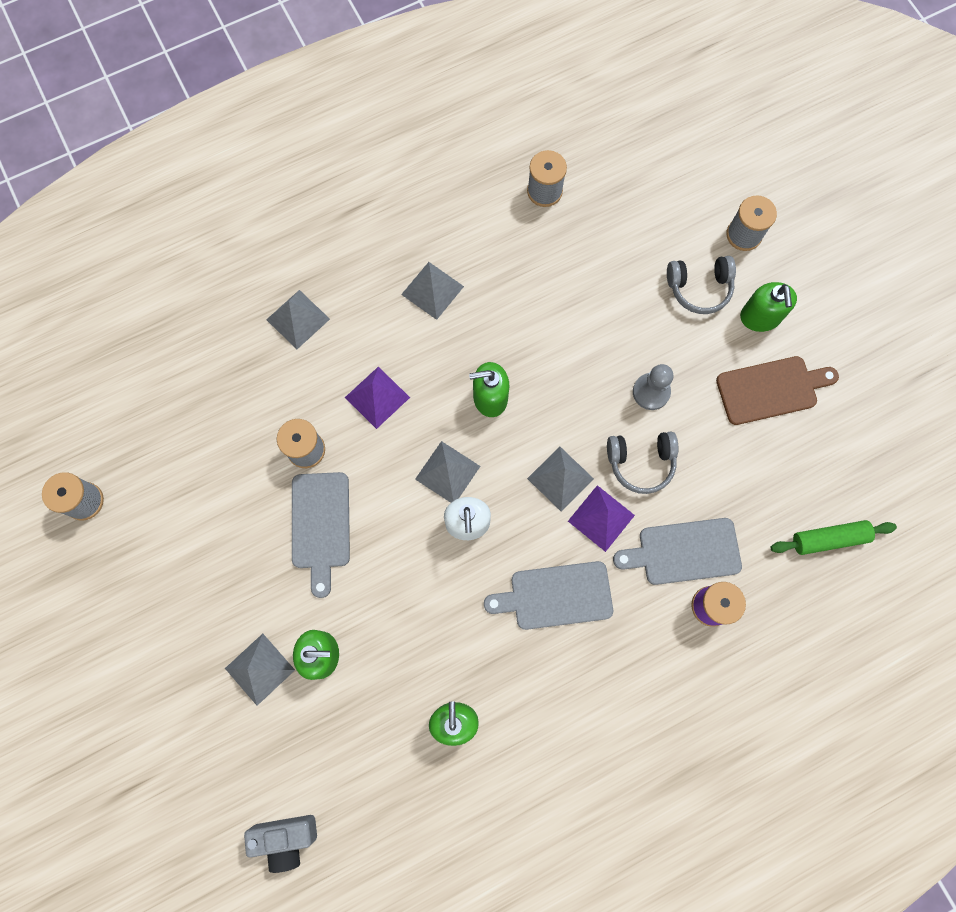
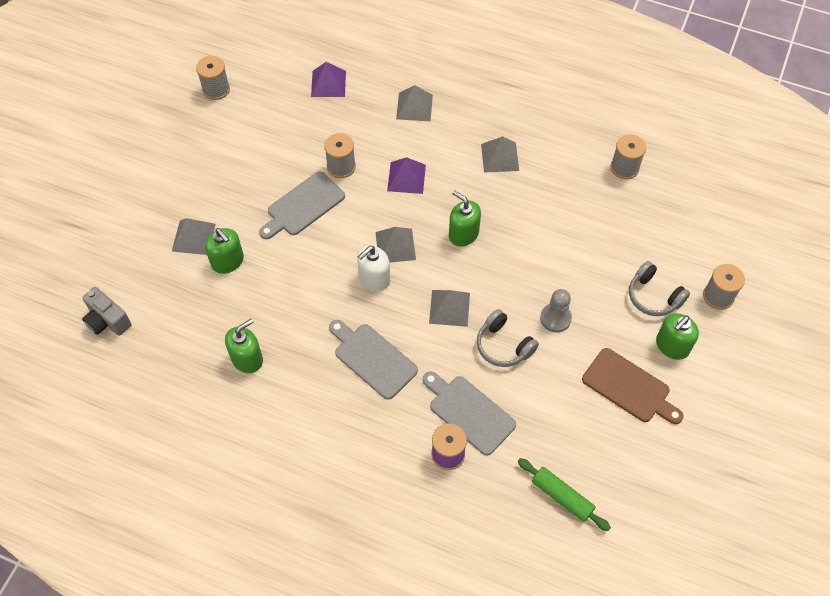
camera: 50 degrees right, 15 degrees down
purple pyramid [568,485,635,552] -> purple pyramid moved to [311,62,346,97]

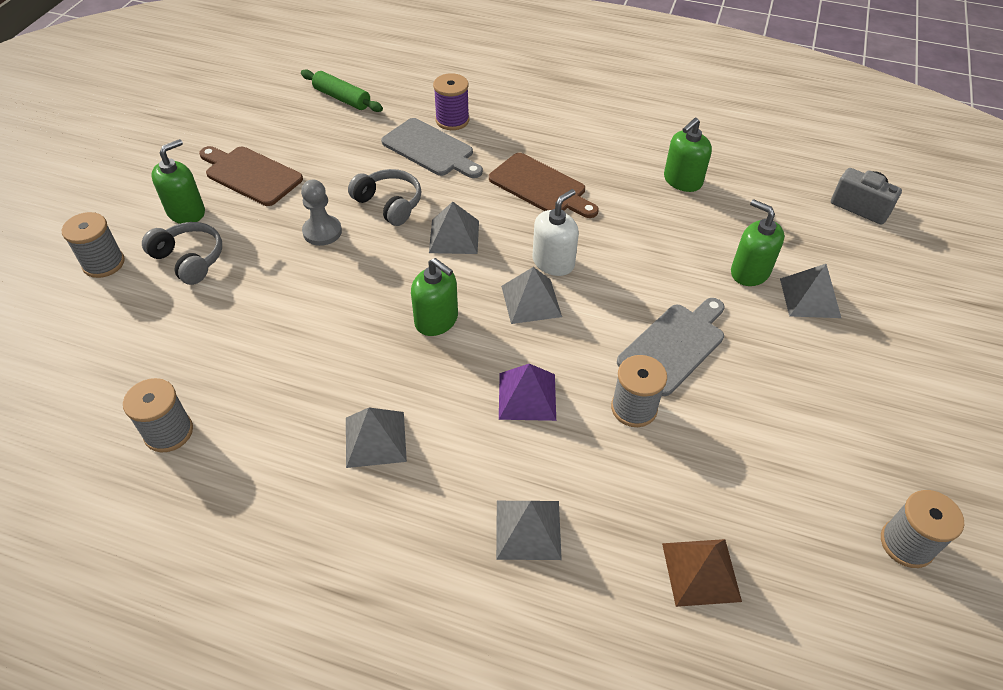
camera: 175 degrees right, 10 degrees down
purple pyramid [311,62,346,97] -> brown pyramid [662,539,742,607]
grey cutting board [329,320,418,400] -> brown cutting board [489,153,599,218]

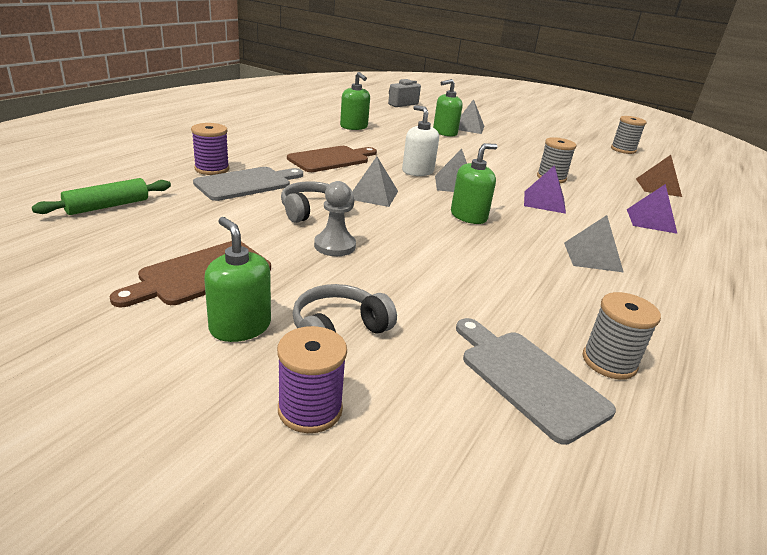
camera: 80 degrees left, 20 degrees down
grey spool [62,212,125,278] -> purple spool [277,326,347,433]
grey pyramid [496,501,562,560] -> purple pyramid [627,184,677,234]
grey cutting board [617,298,724,396] -> grey cutting board moved to [456,318,616,445]

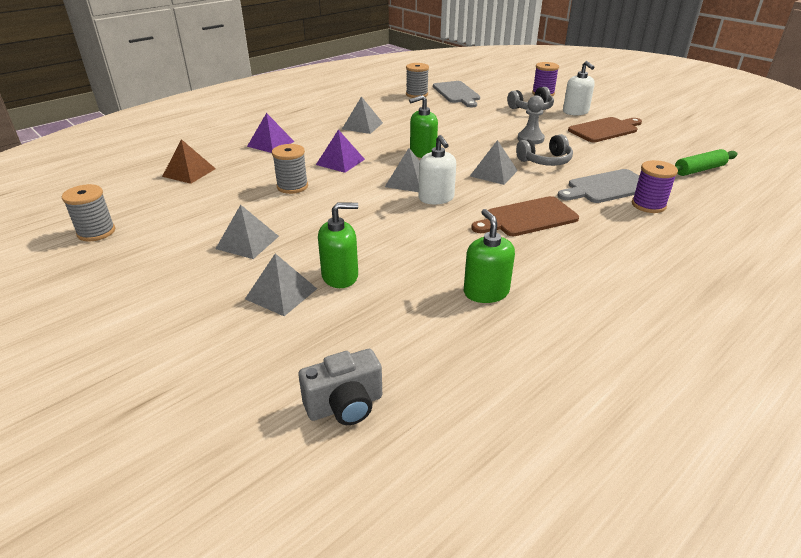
camera: 160 degrees left, 5 degrees up
green soap dispenser [204,217,271,342] -> white soap dispenser [563,61,595,115]
none -> grey pyramid [216,205,279,259]

